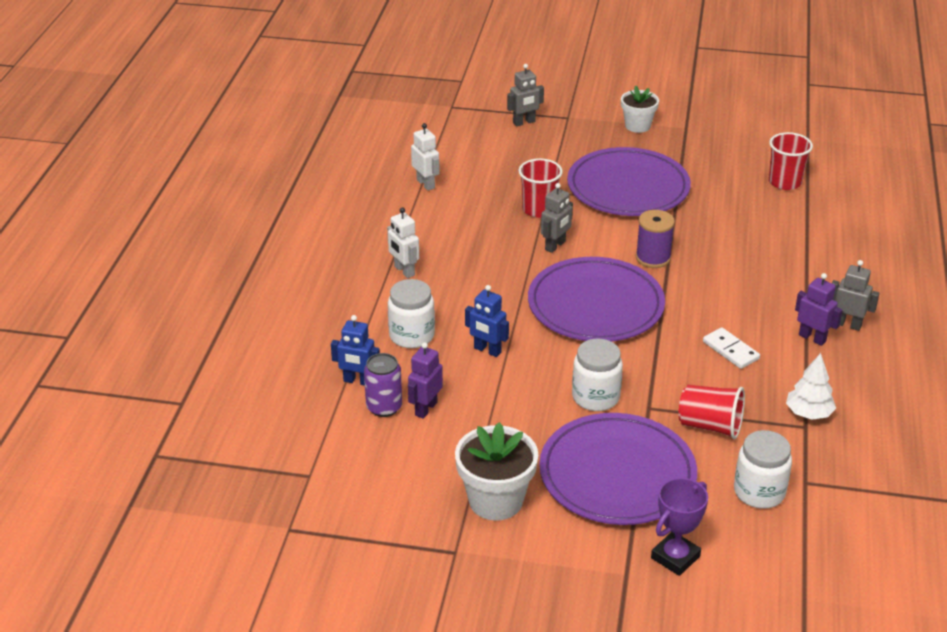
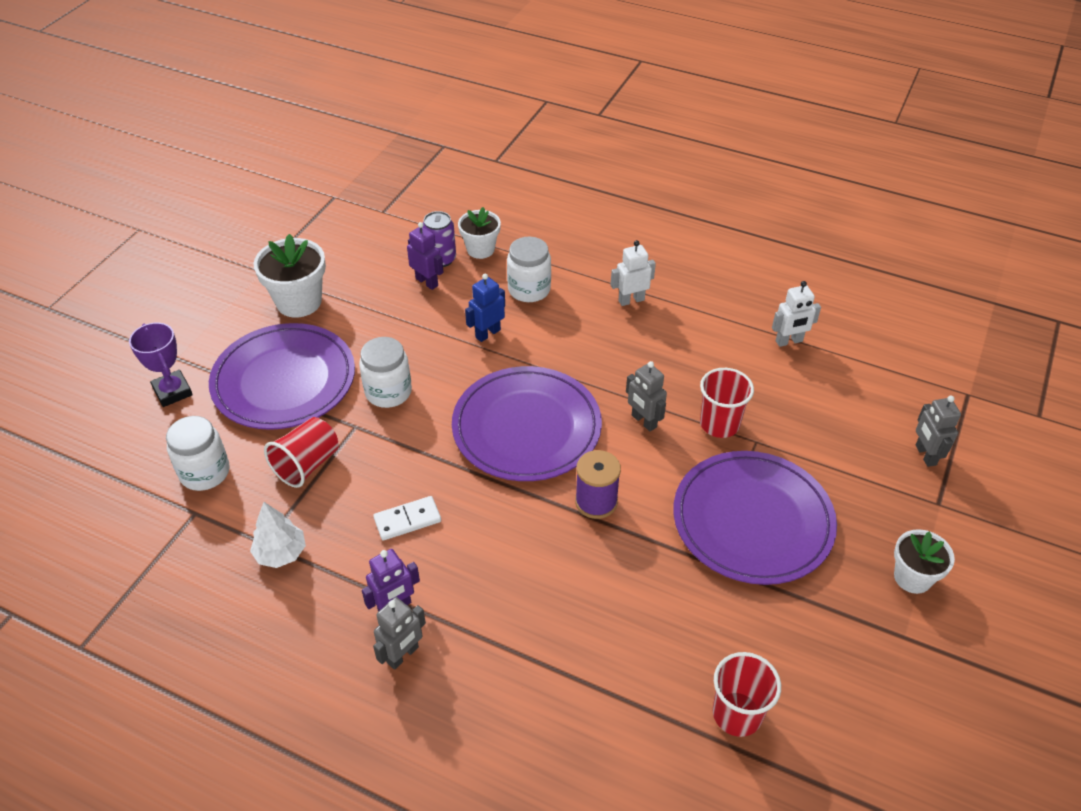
camera: 105 degrees right, 10 degrees up
blue robot [331,315,380,386] -> white flower pot [458,207,501,259]

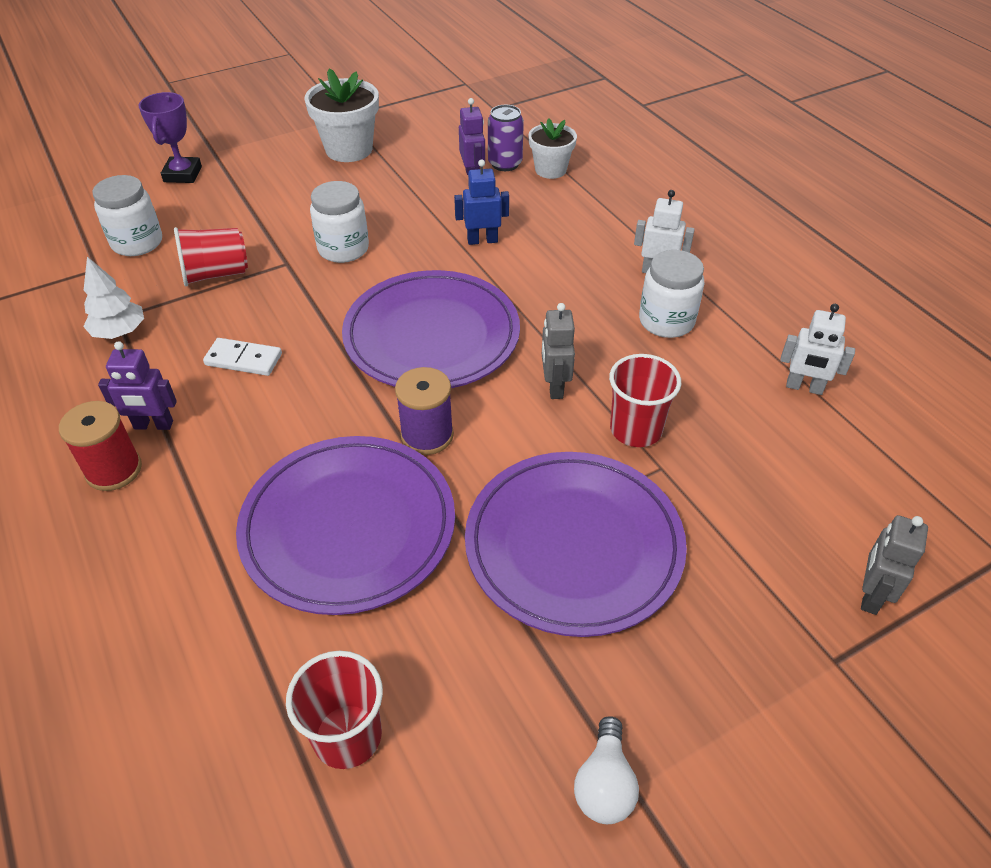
camera: 35 degrees right, 0 degrees up
purple plate [209,323,355,430] -> purple plate moved to [236,436,455,615]
grey robot [373,597,426,670] -> red spool [59,401,142,491]
white jar [507,237,551,302] -> white jar moved to [639,250,705,338]
white flower pot [894,529,955,594] -> none
none -> white light bulb [574,716,639,824]

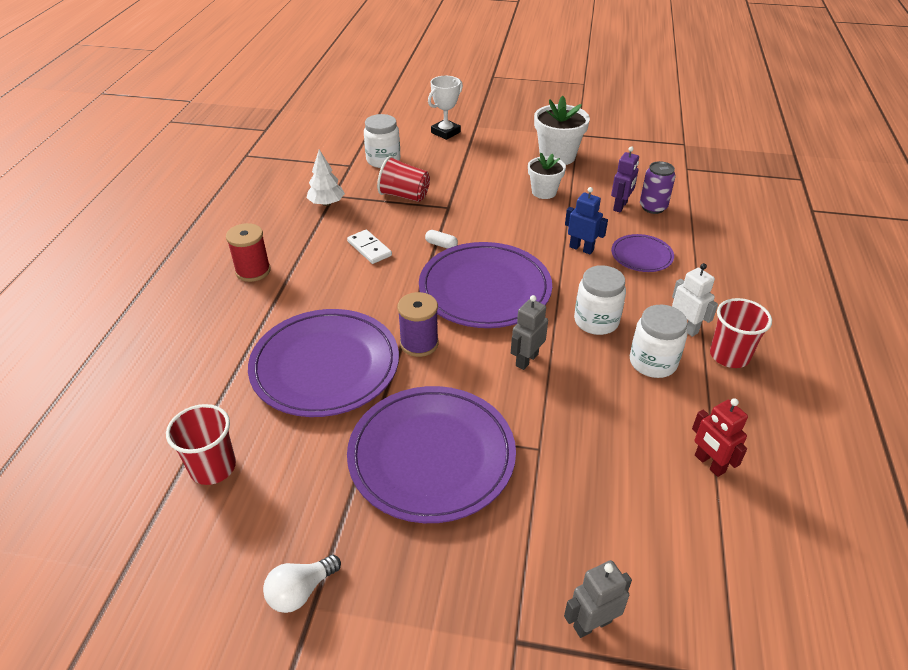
camera: 40 degrees right, 5 degrees down
purple robot [98,341,177,430] -> none
purple trophy [139,92,202,183] -> white trophy [428,76,463,140]
white jar [310,181,369,263] -> white jar moved to [574,265,626,335]
white flower pot [529,118,577,179] -> white flower pot moved to [528,153,566,199]
red cup [609,354,681,447] -> red cup moved to [710,298,772,368]
white robot [780,304,855,395] -> red robot [692,398,748,477]
none -> white capsule [425,230,458,249]
none -> purple plate [611,234,674,272]

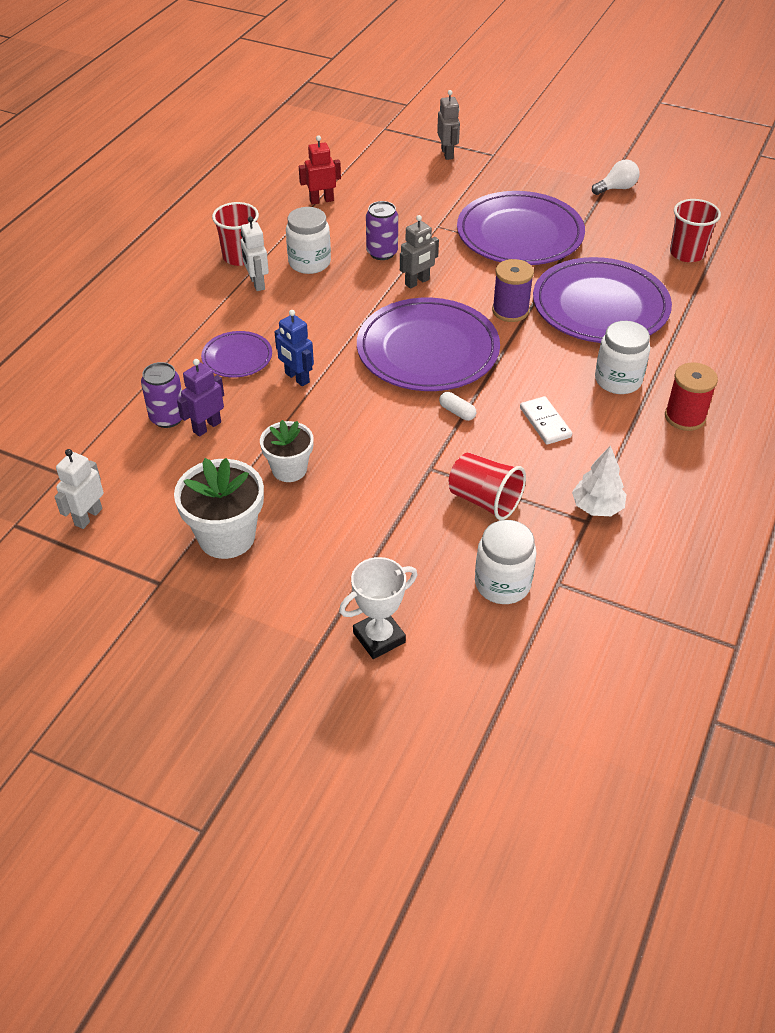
camera: 165 degrees left, 5 degrees up
grey robot [564,560,632,638] -> grey robot turned 90 degrees counterclockwise [437,90,460,160]
white jar [574,265,626,335] -> white jar moved to [595,321,650,394]
red robot [692,398,748,477] -> red robot turned 90 degrees counterclockwise [299,136,341,205]
none -> white robot [54,449,104,529]
none -> purple can [366,201,398,260]

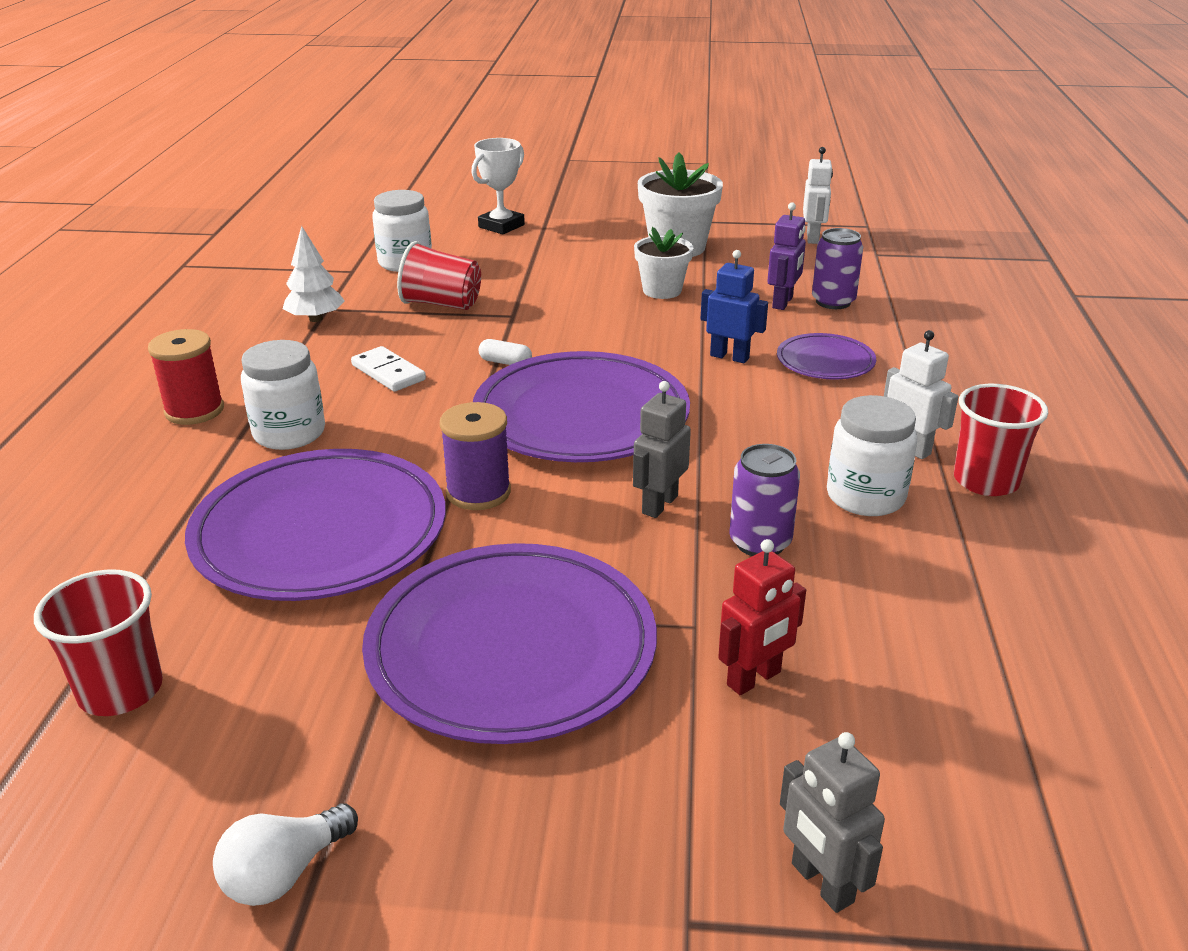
camera: 160 degrees right, 15 degrees down
red robot [299,136,341,205] -> red robot moved to [718,539,806,695]

